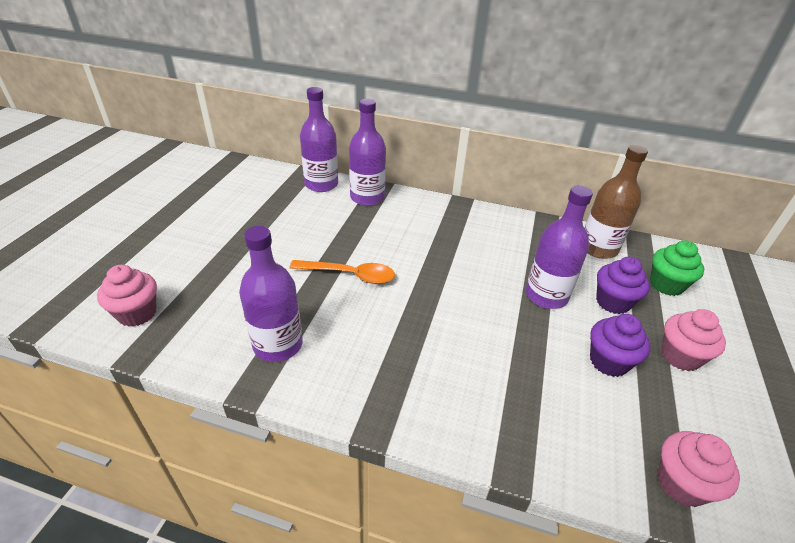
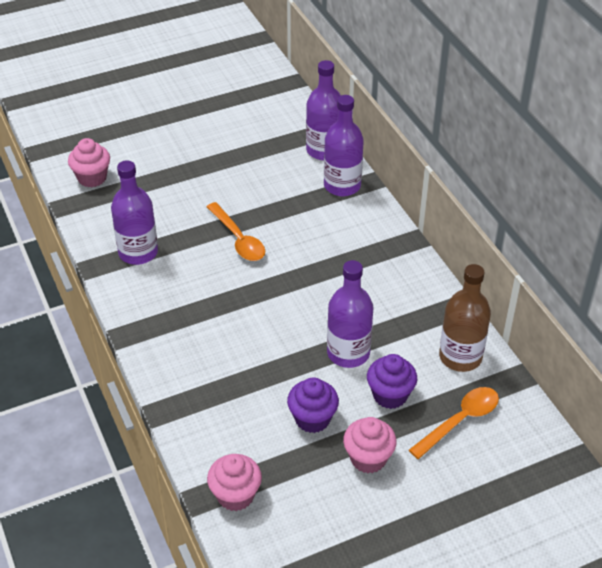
camera: 50 degrees right, 5 degrees up
green cupcake [650,241,704,296] -> orange spoon [409,387,499,459]

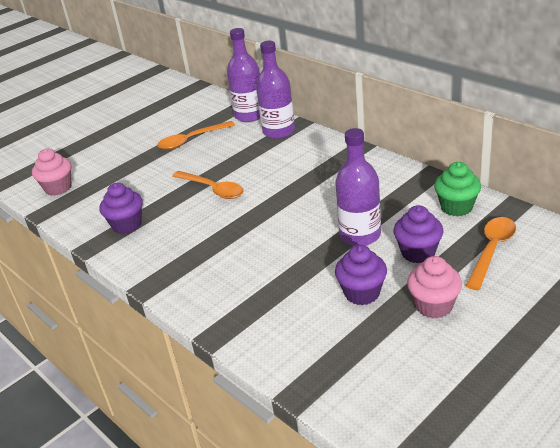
camera: 15 degrees left, 10 degrees down
purple bottle [111,160,158,265] -> purple cupcake [100,183,143,234]
pink cupcake [207,454,262,511] -> none
brown bottle [439,264,491,372] -> green cupcake [434,162,481,217]
none -> orange spoon [158,121,235,150]

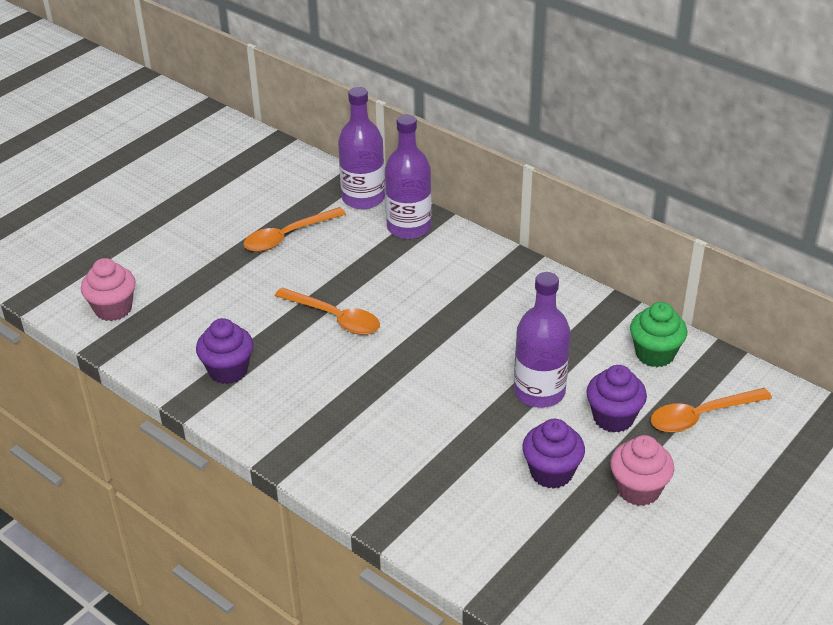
camera: 10 degrees left, 5 degrees up
orange spoon [466,217,516,290] -> orange spoon turned 135 degrees counterclockwise [651,388,772,433]

